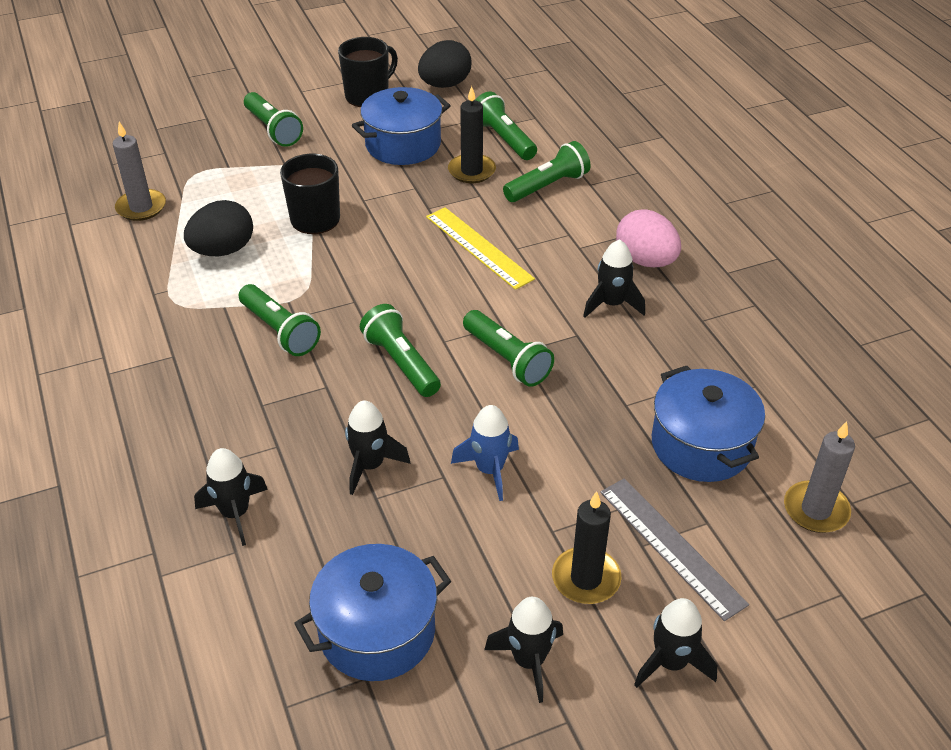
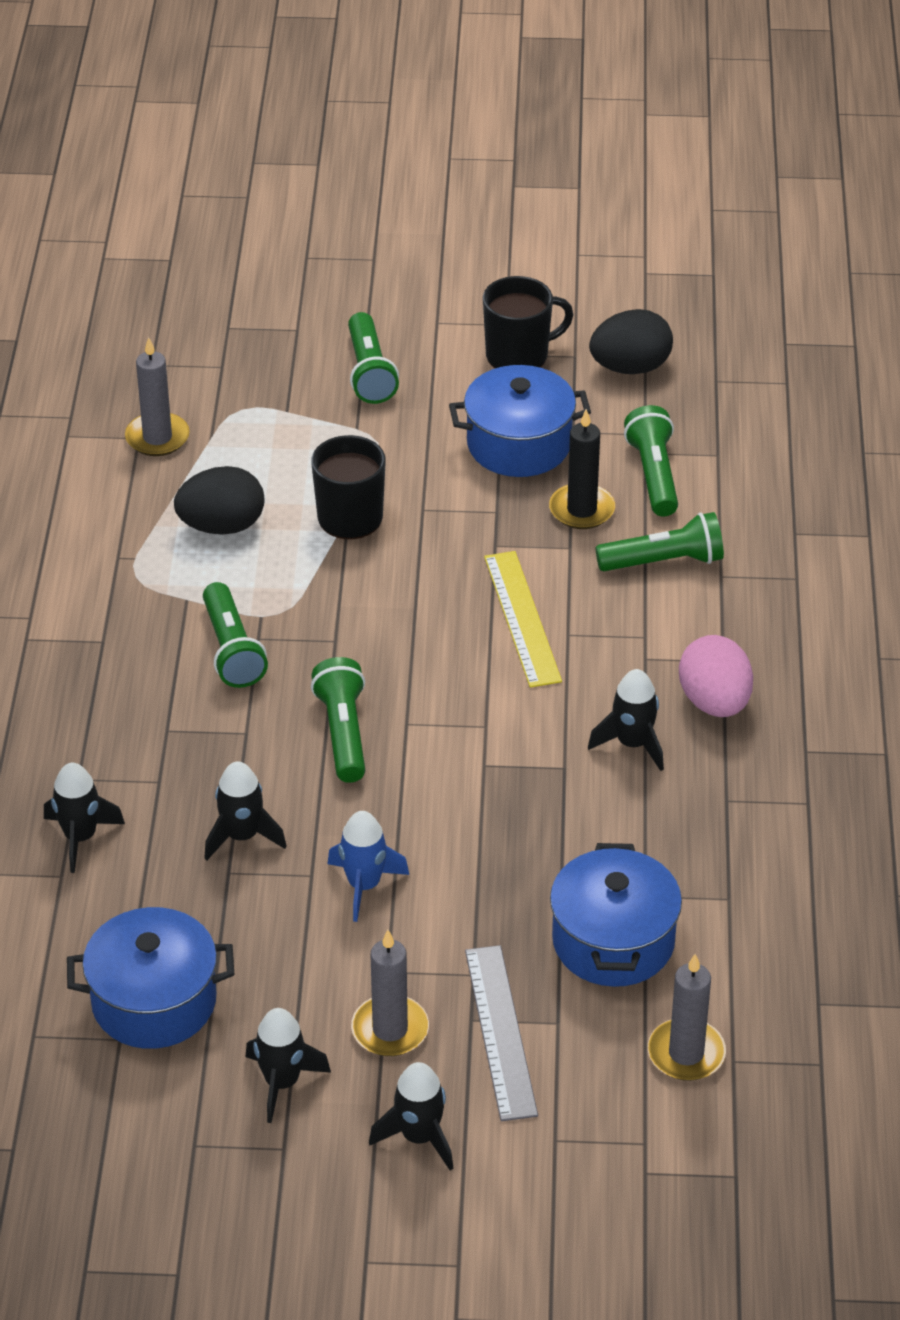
camera: 25 degrees right, 0 degrees up
green flashlight [463,310,554,387] -> none
black candle [552,491,622,604] -> grey candle [351,930,429,1056]

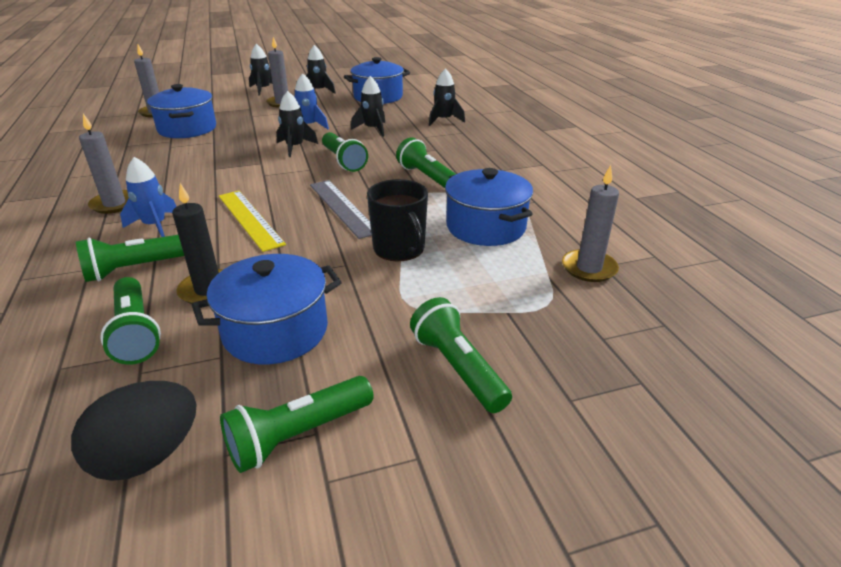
camera: 160 degrees right, 10 degrees down
black egg [174,466,264,534] -> blue pot [445,168,533,246]
grey ruler [465,945,538,1121] -> grey ruler moved to [310,180,372,239]
black mug [483,276,574,368] -> green flashlight [220,376,374,473]
black rocket [588,669,664,771] -> black rocket moved to [276,91,318,157]
pink egg [679,635,753,717] -> grey candle [79,114,129,214]
none -> blue rocket [120,157,177,237]

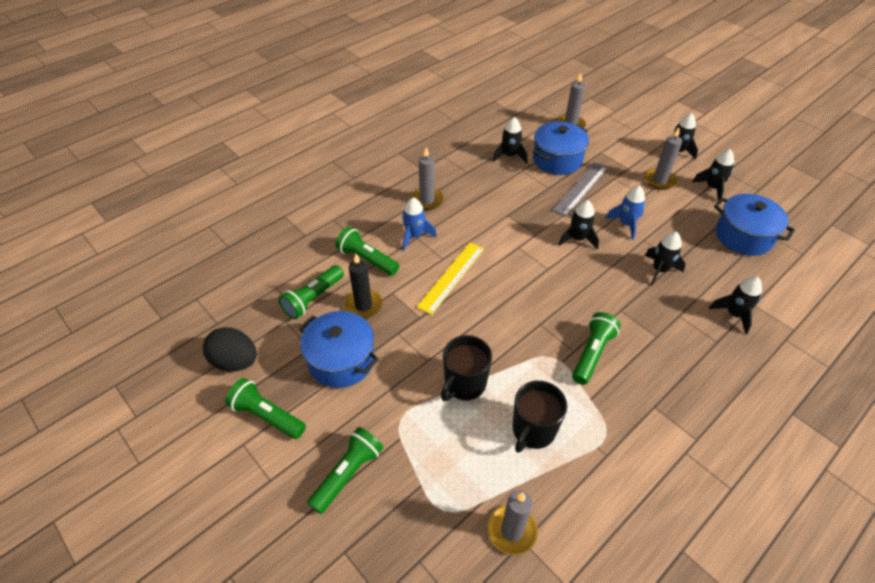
camera: 65 degrees right, 15 degrees up
grey ruler [310,180,372,239] -> grey ruler moved to [552,162,608,217]
green flashlight [322,132,368,172] -> none
blue pot [445,168,533,246] -> black mug [513,381,567,453]
none -> black rocket [493,117,527,163]

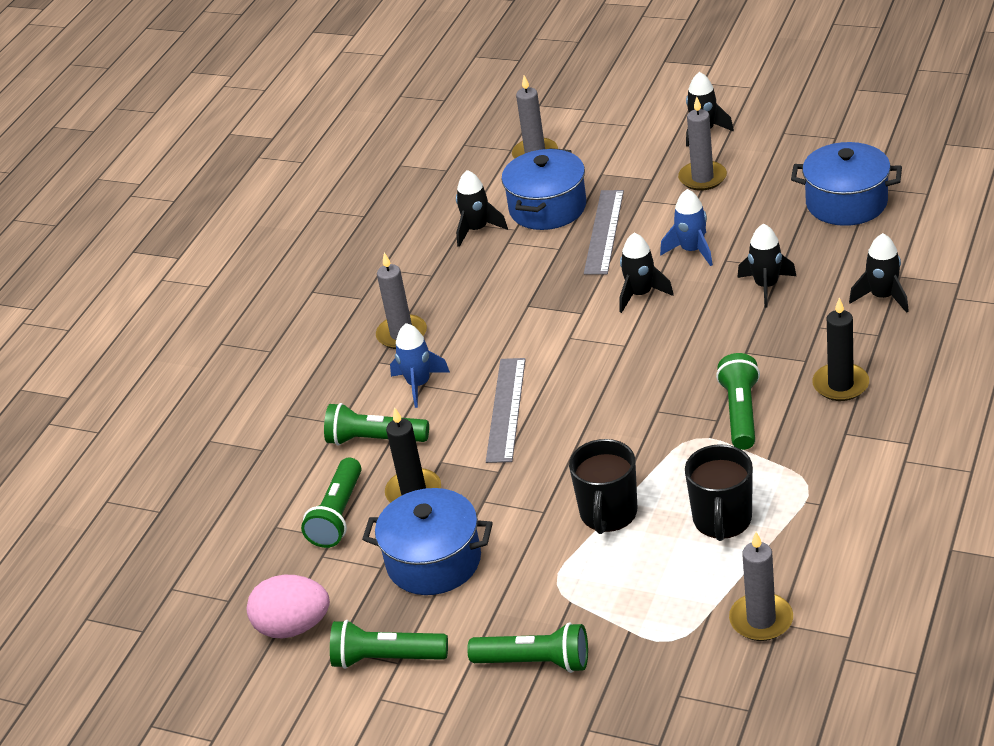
camera: 20 degrees left, 10 degrees down
black egg [203,327,257,372] -> pink egg [247,575,330,639]
green flashlight [307,427,383,514] -> green flashlight turned 90 degrees clockwise [467,622,588,673]
yellow ruler [417,242,484,315] -> grey ruler [486,358,526,463]
black rocket [692,149,734,201] -> none
none -> black candle [812,298,869,401]

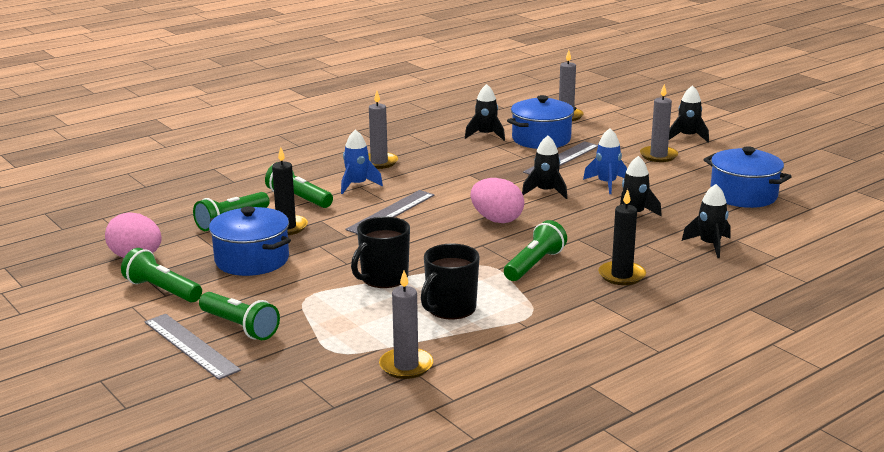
camera: 25 degrees right, 15 degrees down
none -> grey ruler [145,314,241,380]
none -> pink egg [470,178,524,223]

